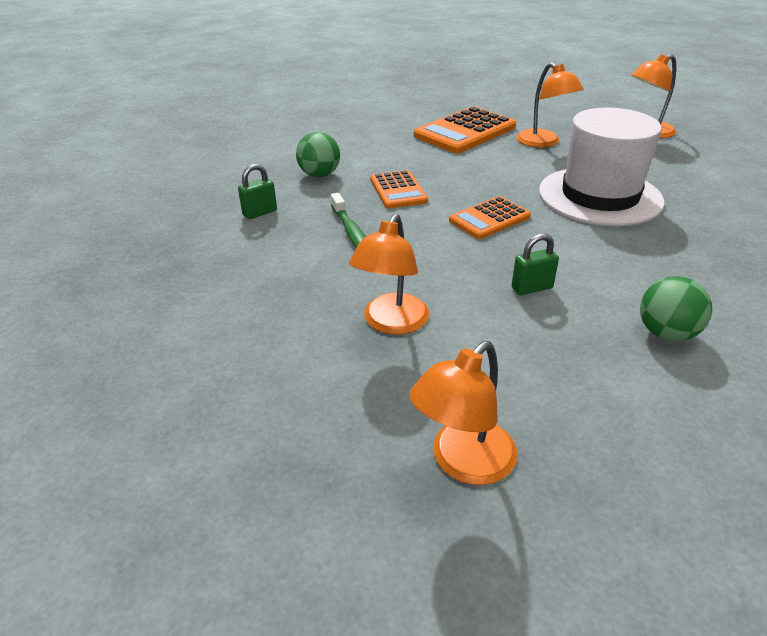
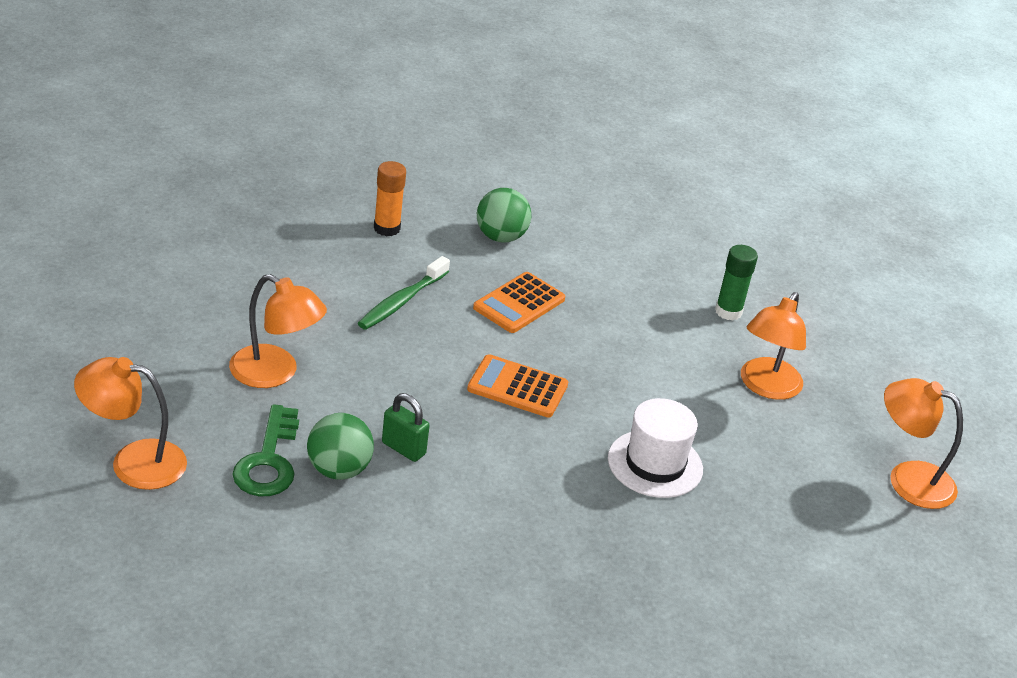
camera: 50 degrees right, 0 degrees up
green padlock [238,164,277,219] -> orange glue stick [374,161,406,236]
orange lamp [349,214,430,335] -> orange lamp turned 135 degrees counterclockwise [229,274,327,388]
orange calculator [414,107,516,153] -> green glue stick [715,245,758,321]
white hat [539,107,665,226] -> white hat [608,398,703,498], size x0.58
green ball [640,276,712,341] -> green ball moved to [307,413,374,480]
none -> green key [232,404,299,496]

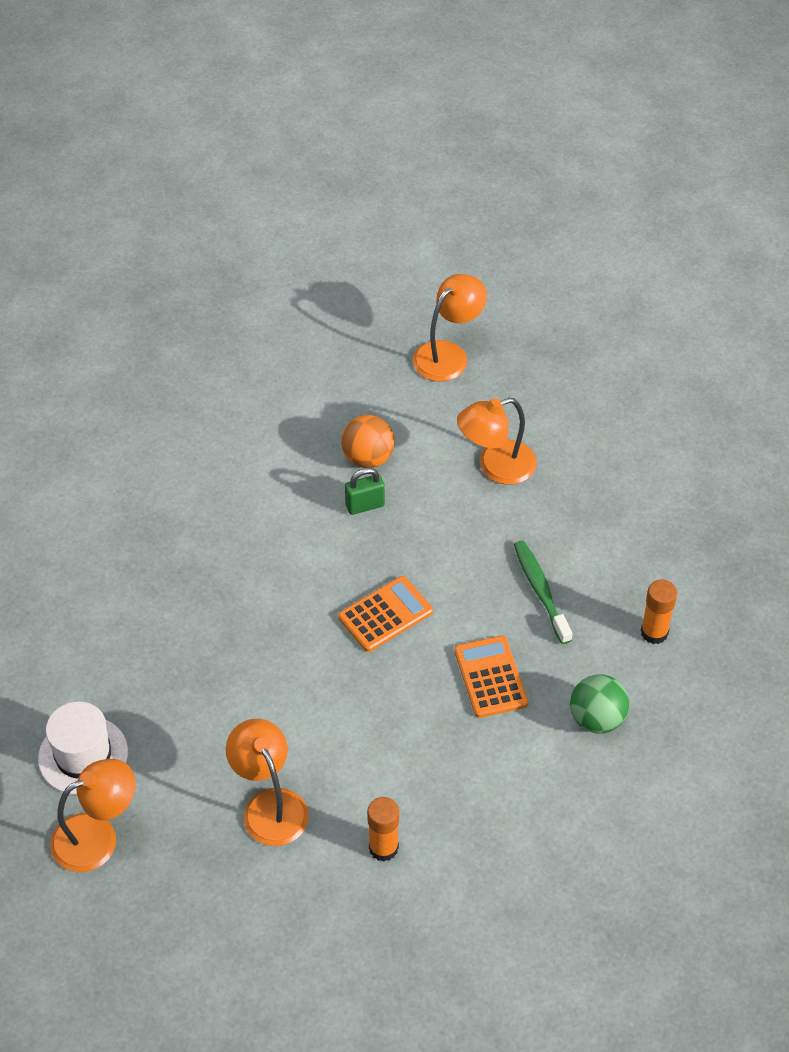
camera: 130 degrees right, 15 degrees up
green key [232,404,299,496] -> none
green ball [307,413,374,480] -> orange ball [341,415,395,468]
white hat [608,398,703,498] -> white hat moved to [38,702,128,795]
green glue stick [715,245,758,321] -> orange glue stick [367,797,399,862]

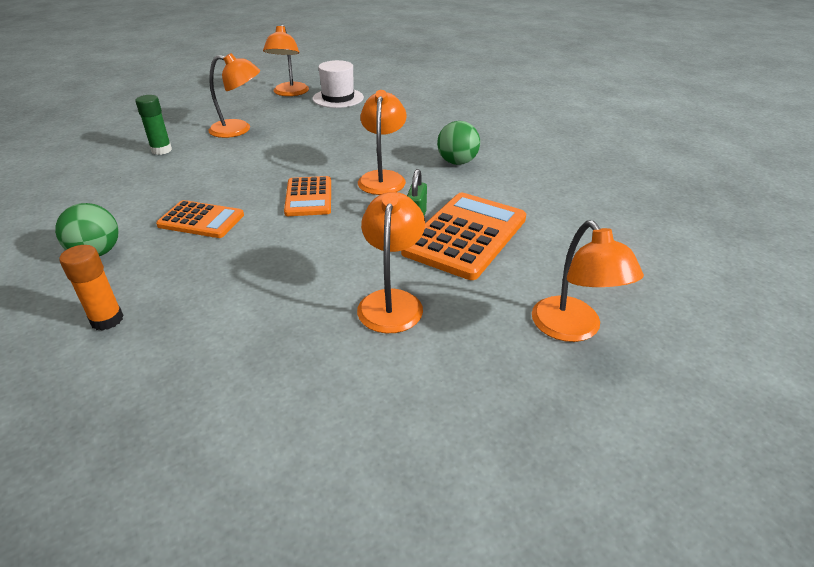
camera: 120 degrees right, 15 degrees down
orange ball [341,415,395,468] -> orange calculator [401,193,526,280]
orange glue stick [367,797,399,862] -> green glue stick [135,95,172,155]
green toothbrush [514,540,572,644] -> none
none -> orange lamp [358,90,407,195]
none -> green ball [437,121,480,165]

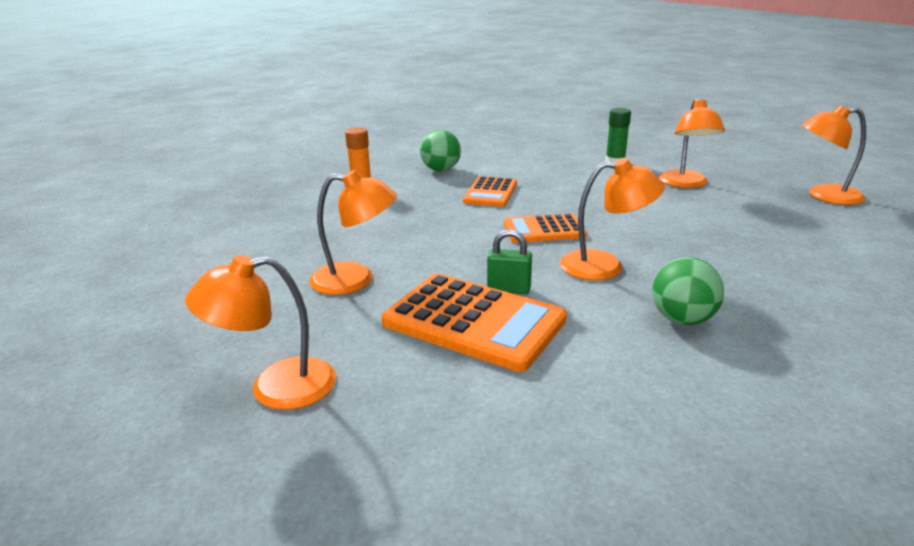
camera: 90 degrees right, 10 degrees down
white hat [313,60,364,108] -> none

